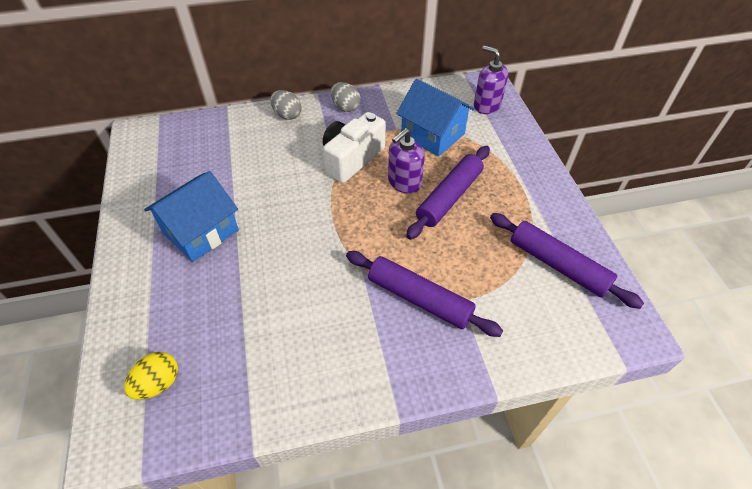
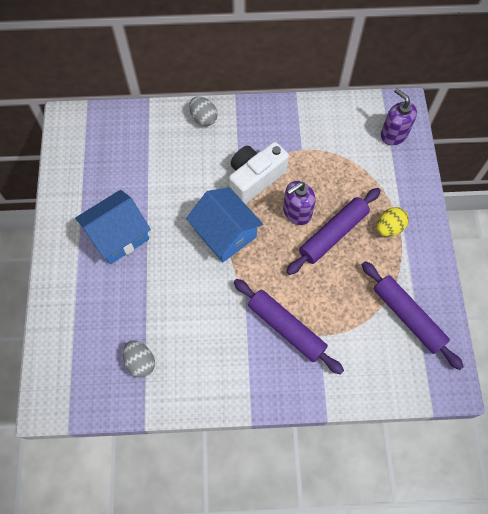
camera: 10 degrees right, 15 degrees up
yellow egg [124,352,178,400] -> yellow egg moved to [377,207,409,237]
grey egg [331,82,361,112] -> grey egg moved to [123,341,155,378]
blue house [396,79,475,157] -> blue house moved to [186,187,263,262]

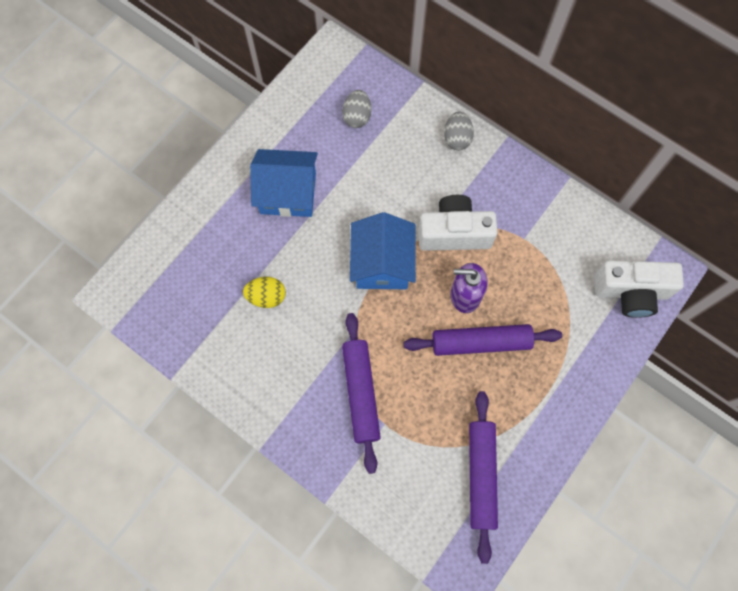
camera: 40 degrees right, 5 degrees up
grey egg [123,341,155,378] -> grey egg moved to [342,90,371,128]
yellow egg [377,207,409,237] -> yellow egg moved to [243,277,286,308]
purple soap dispenser [381,88,417,145] -> white camera [595,260,684,318]

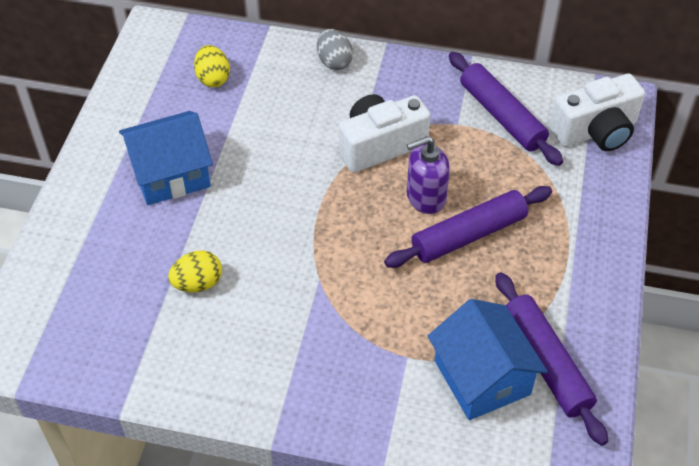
camera: 25 degrees left, 20 degrees down
grey egg [342,90,371,128] -> yellow egg [194,45,230,87]
purple rolling pin [342,313,381,474] -> purple rolling pin moved to [449,52,563,166]
blue house [350,212,416,289] -> blue house moved to [428,299,548,420]

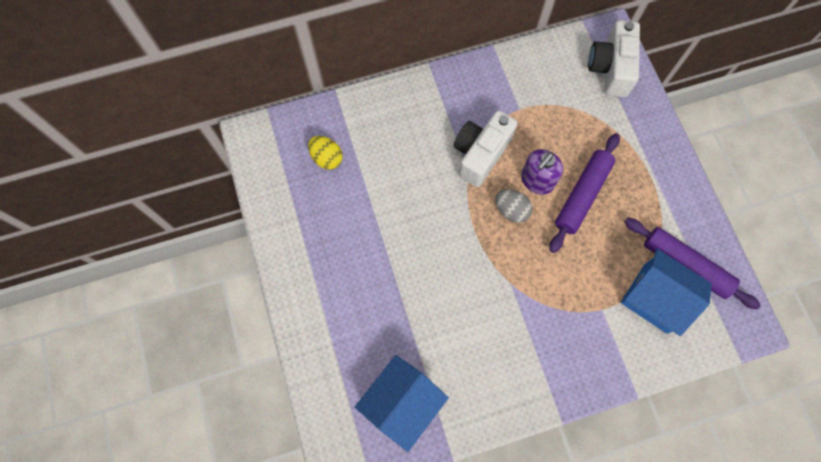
camera: 30 degrees left, 20 degrees up
blue house [119,111,213,205] -> blue house moved to [355,355,449,452]
yellow egg [168,250,222,292] -> none
grey egg [317,29,353,70] -> grey egg moved to [495,189,532,223]
purple rolling pin [449,52,563,166] -> none
white camera [550,74,645,151] -> white camera turned 150 degrees clockwise [588,20,640,97]

